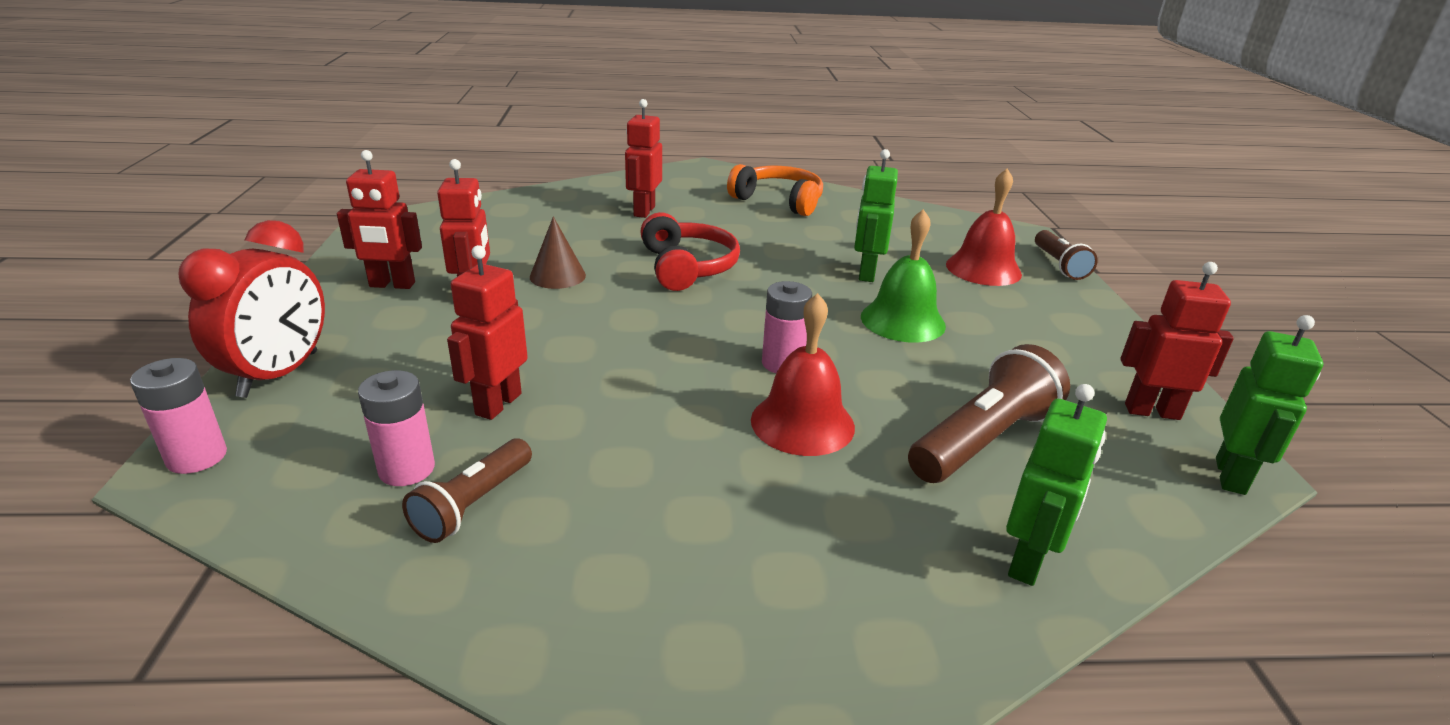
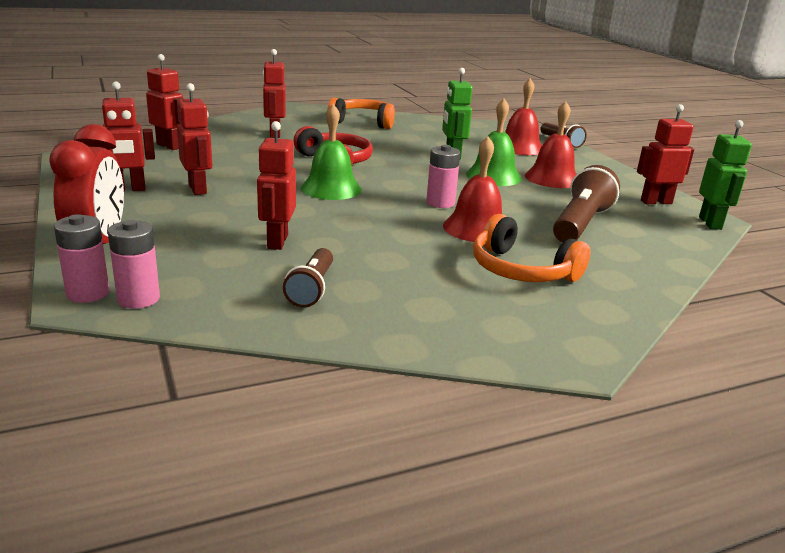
camera: 20 degrees left, 5 degrees down
pink battery [358,370,435,486] -> pink battery moved to [108,220,160,309]
brown cone [530,216,586,289] -> none
green robot [1006,384,1107,586] -> none
none -> red robot [146,54,183,150]
none -> green bell [301,104,362,200]
none -> orange headphones [473,214,591,282]
none -> red bell [525,101,576,188]

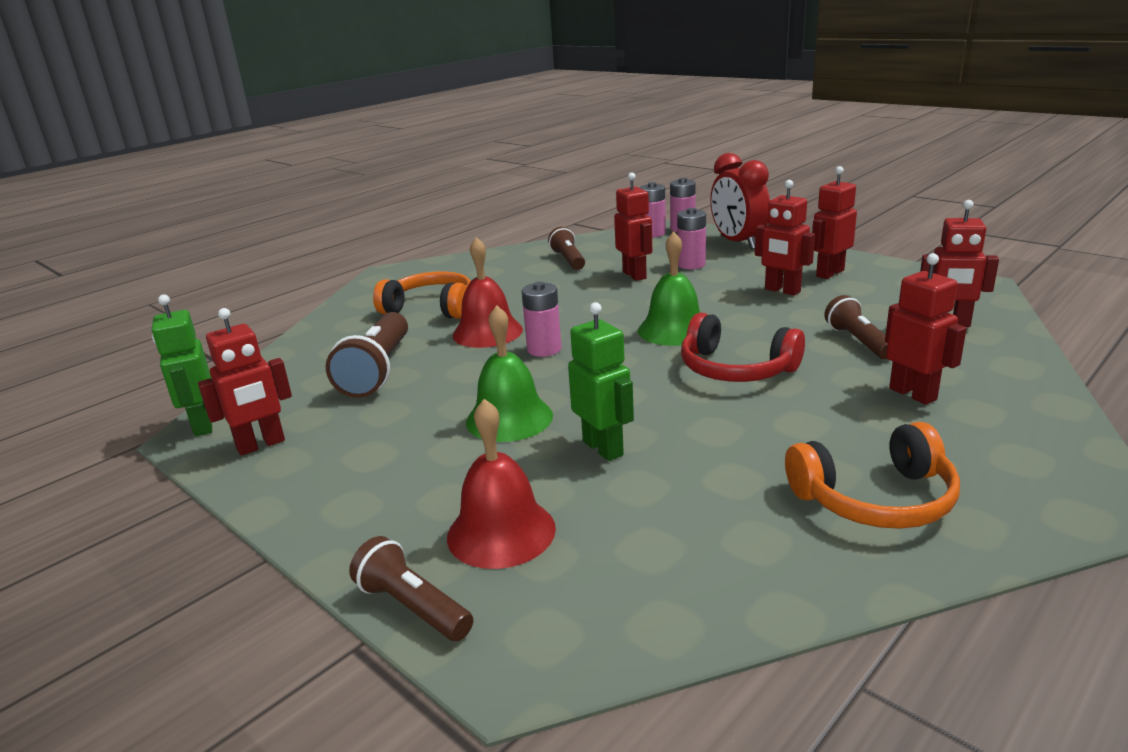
camera: 160 degrees right, 0 degrees up
red bell [525,101,576,188] -> none
none -> pink battery [677,208,706,269]
none -> brown flashlight [824,295,888,359]

